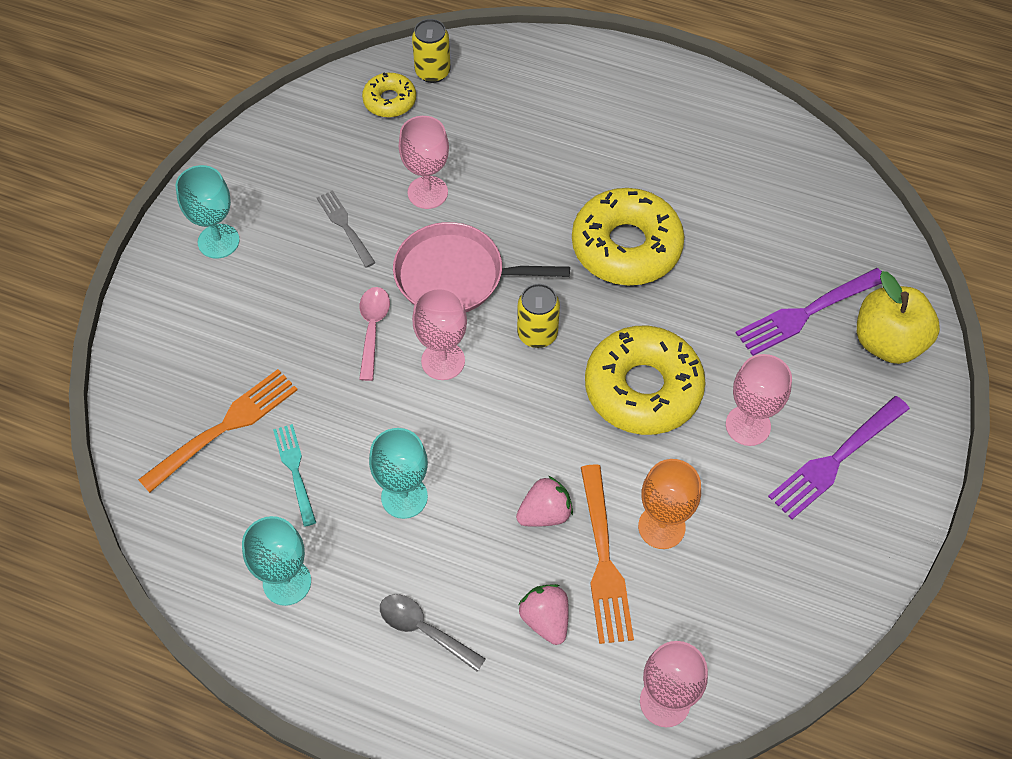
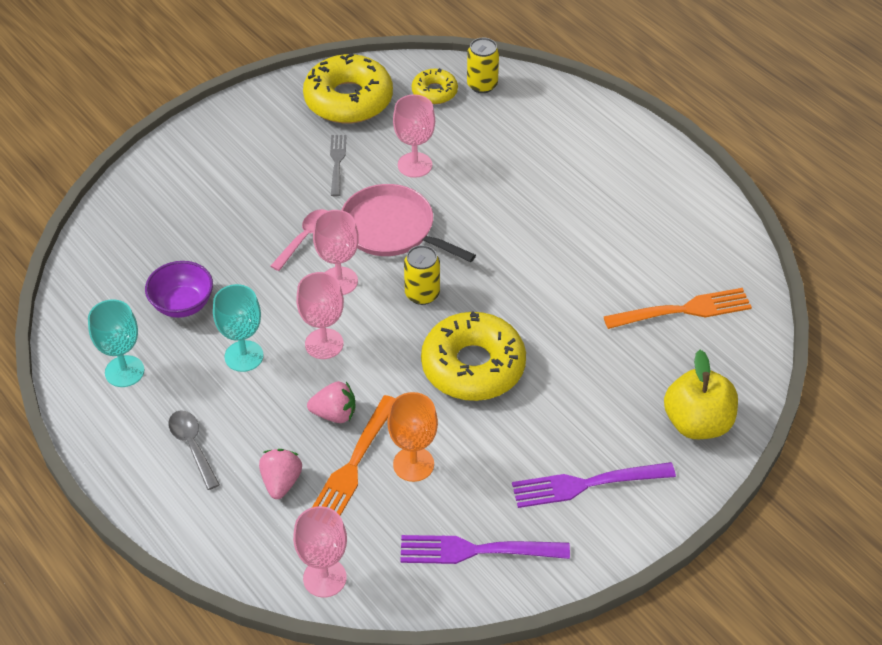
camera: 30 degrees right, 10 degrees down
orange fork [138,369,297,493] -> orange fork moved to [603,288,752,329]
turquoise goblet [175,165,240,259] -> none
turquoise fork [273,424,316,527] -> purple bowl [145,261,213,318]
yellow donut [572,188,684,286] -> yellow donut moved to [303,53,393,123]
pink goblet [726,354,792,446] -> pink goblet moved to [296,272,344,359]
purple fork [736,268,882,356] -> purple fork moved to [400,535,570,564]

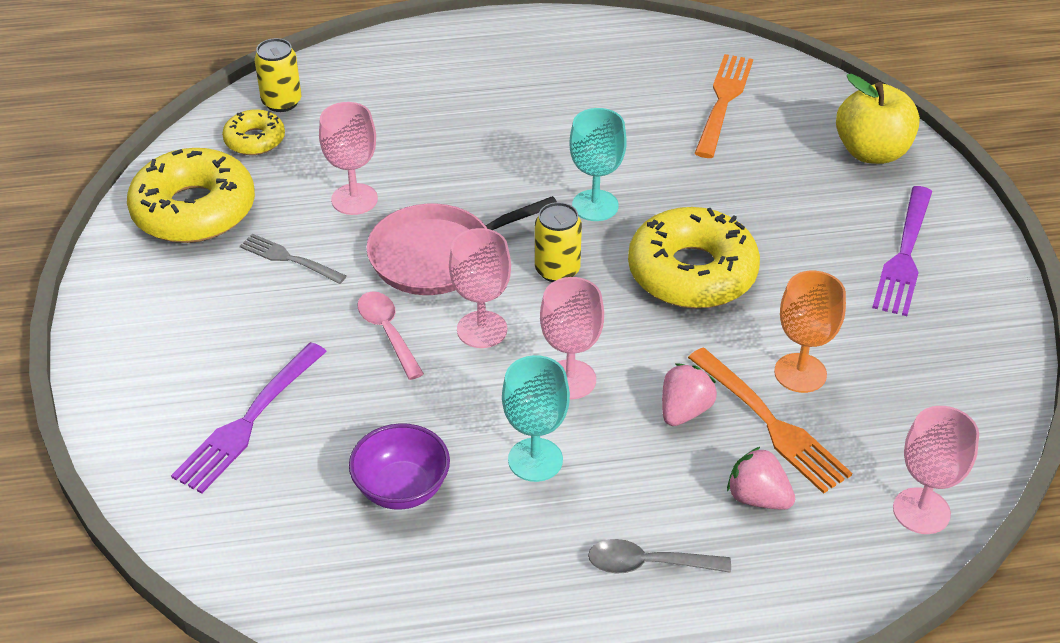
camera: 60 degrees left, 5 degrees down
turquoise goblet [88,299,144,387] -> turquoise goblet moved to [570,108,627,221]
purple fork [400,535,570,564] -> purple fork moved to [171,342,327,494]

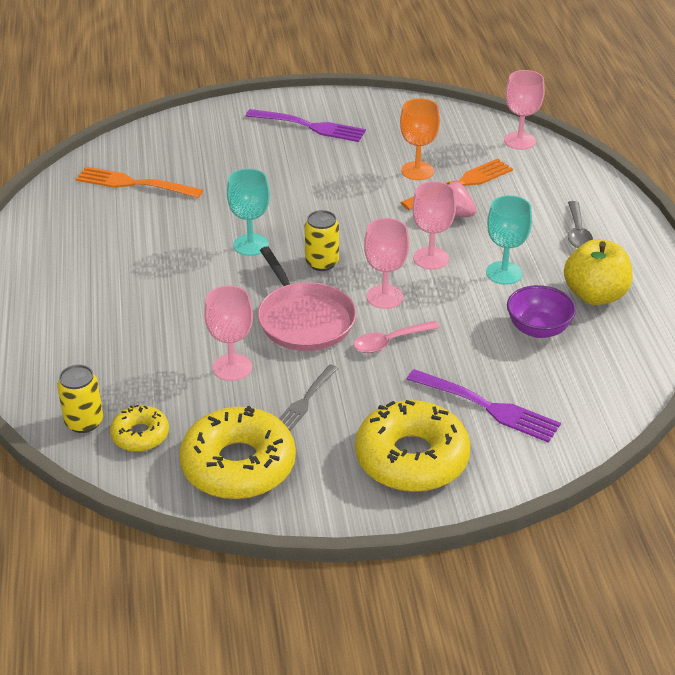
camera: 90 degrees left, 5 degrees down
yellow donut [628,207,760,309] -> yellow donut moved to [355,400,471,492]
pink strawberry [727,447,795,510] -> none
yellow apple [836,74,920,164] -> yellow apple moved to [564,239,632,305]

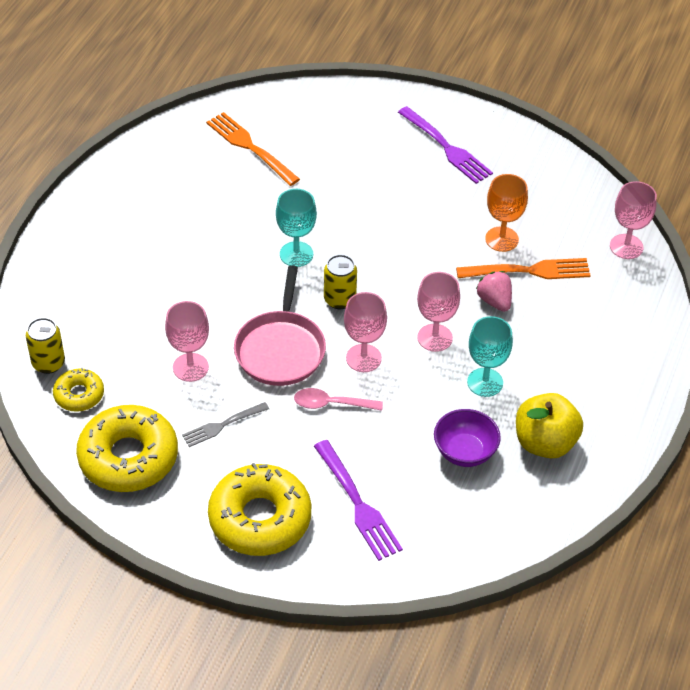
camera: 30 degrees right, 10 degrees up
grey spoon [568,201,593,248] -> none

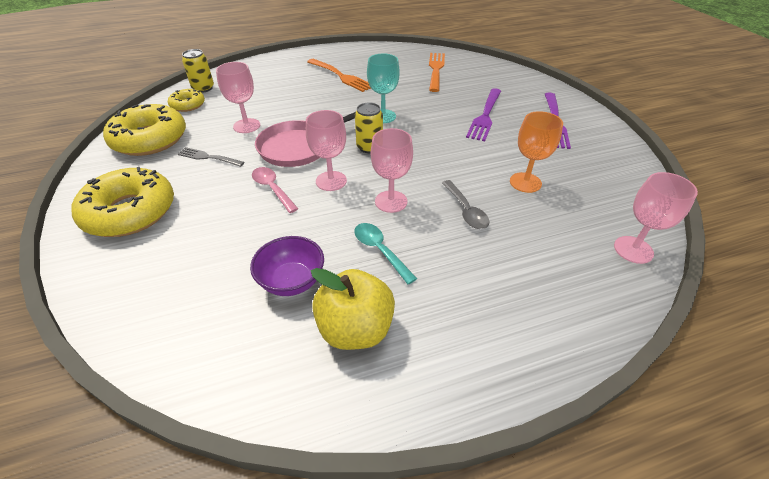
camera: 50 degrees right, 5 degrees down
purple fork [314,440,403,561] -> purple fork moved to [466,88,501,141]
orange fork [456,258,591,279] -> orange fork moved to [307,59,371,92]
turquoise goblet [467,316,513,397] -> turquoise spoon [354,223,417,285]
pink strawberry [476,271,512,312] -> grey spoon [442,180,490,229]

